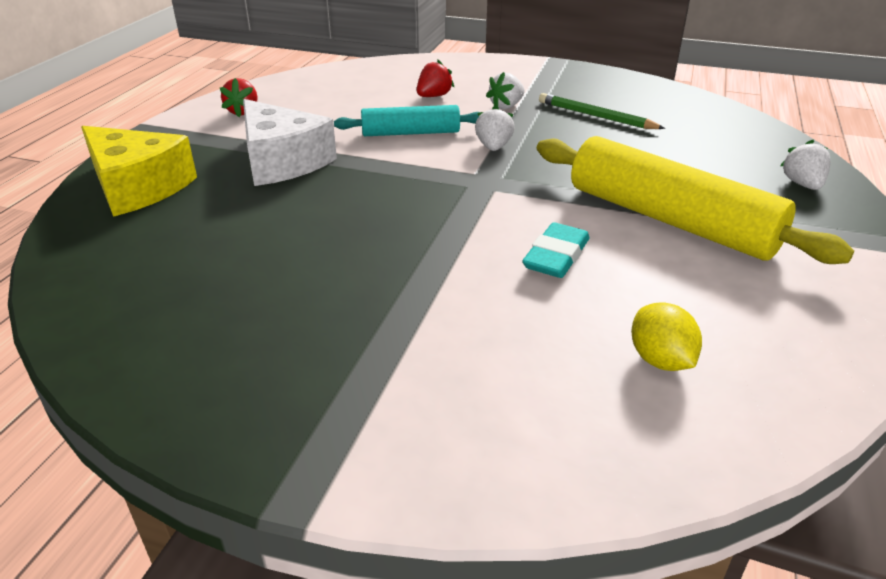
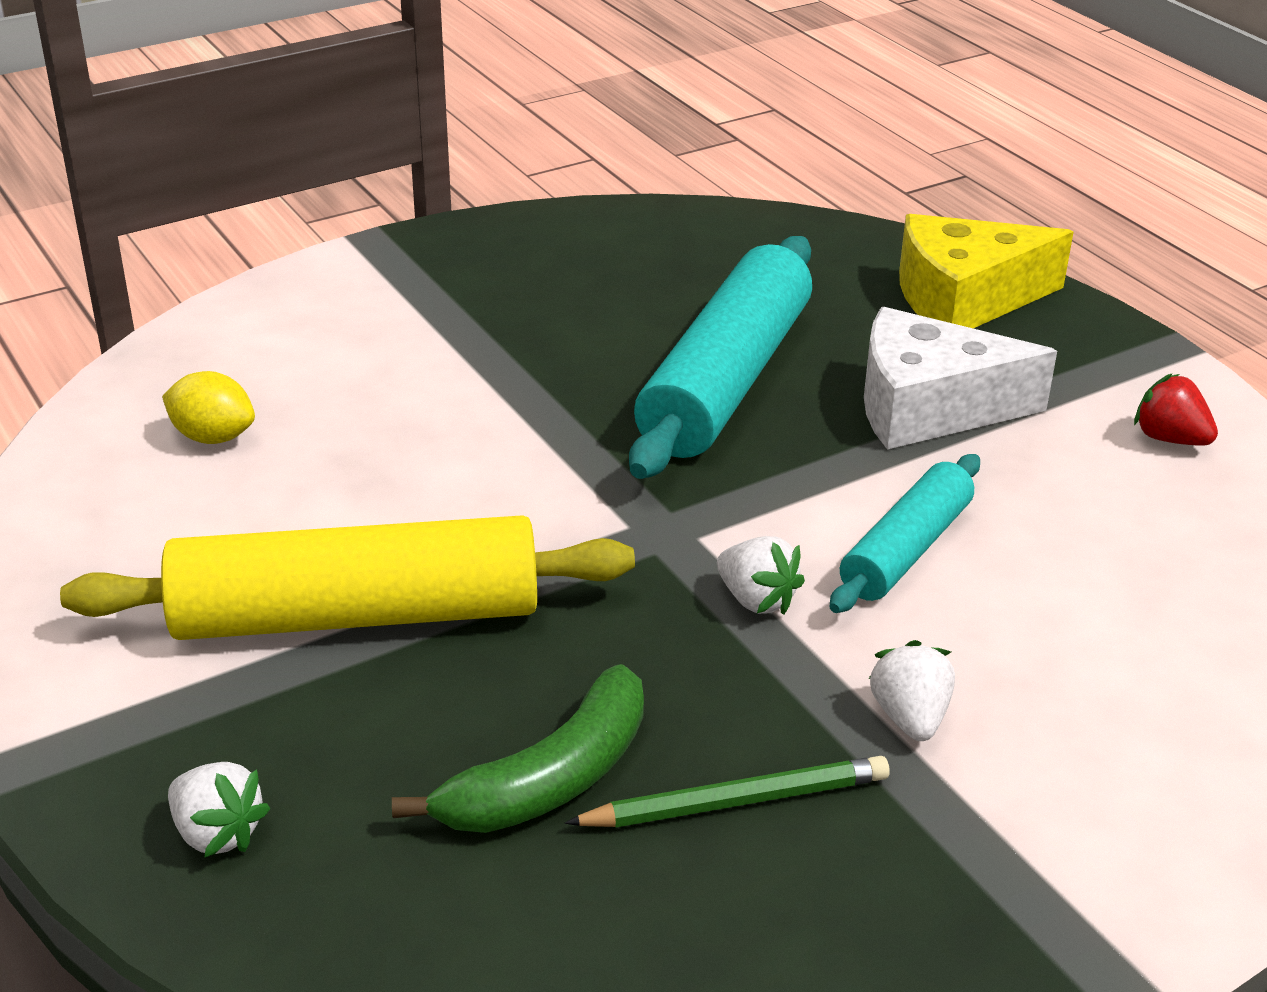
camera: 130 degrees right, 0 degrees up
red strawberry [417,60,454,97] -> none
turquoise eraser [522,222,590,278] -> none
none -> green banana [392,664,644,833]
none -> turquoise rolling pin [629,236,812,479]

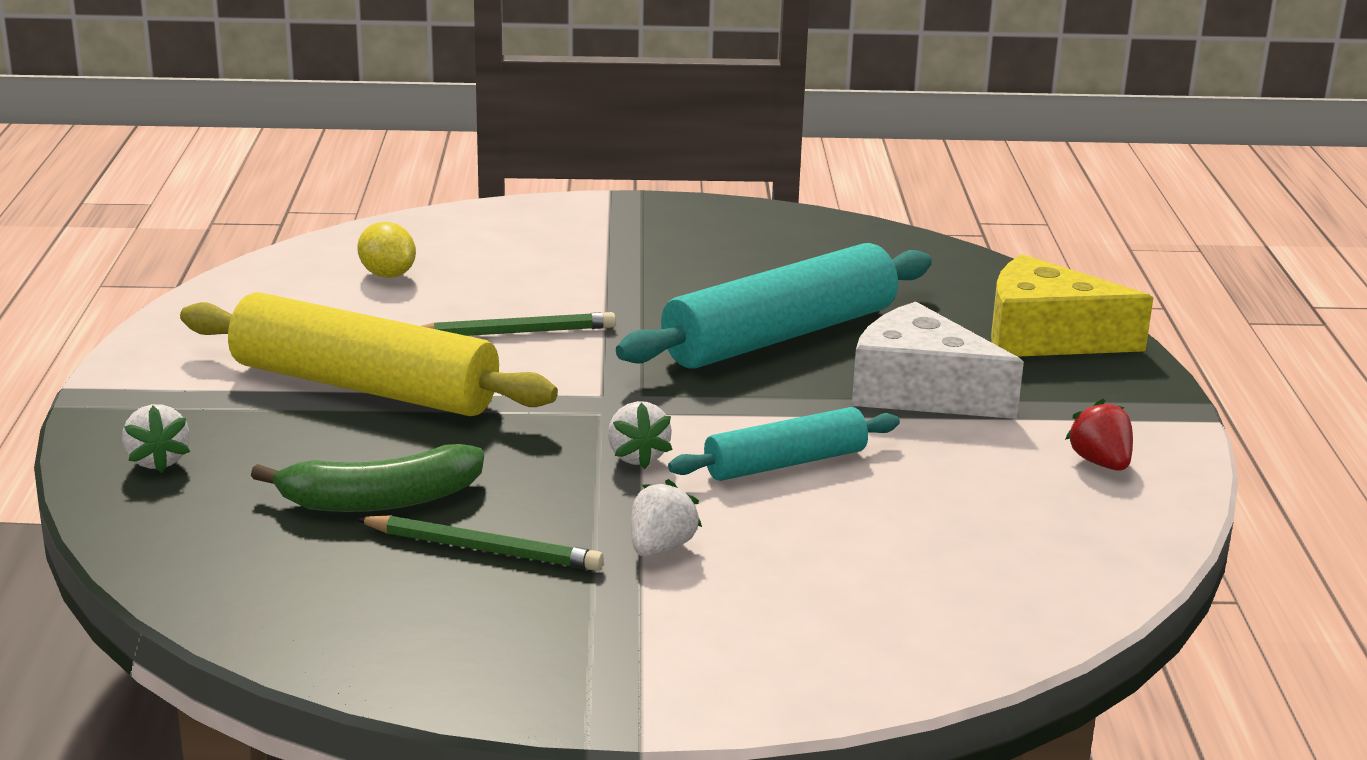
camera: 30 degrees right, 10 degrees down
none -> green pencil [422,312,616,336]

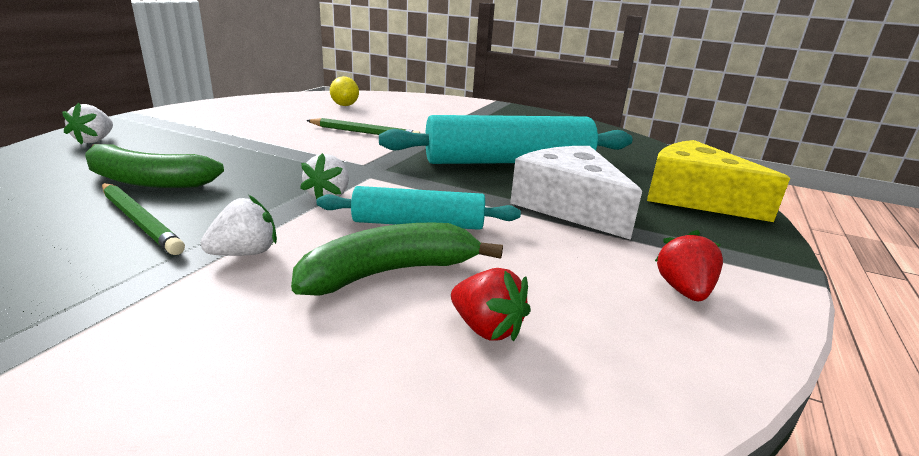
camera: 25 degrees right, 0 degrees up
yellow rolling pin [180,292,558,416] -> none
none -> green banana [291,222,503,296]
none -> red strawberry [451,268,531,342]

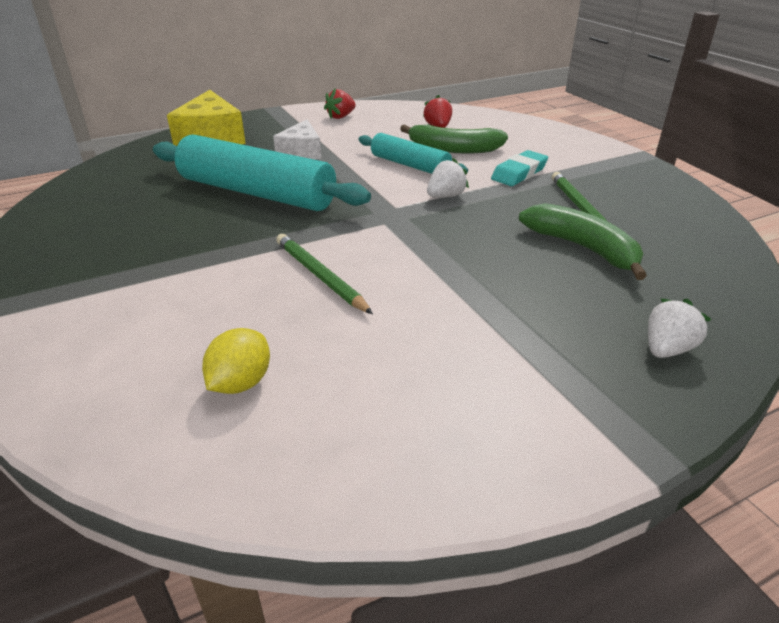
camera: 140 degrees left, 10 degrees up
white strawberry [200,195,277,256] -> turquoise eraser [491,150,548,186]
white cheese [510,146,642,240] -> white cheese [273,119,321,160], size x0.64

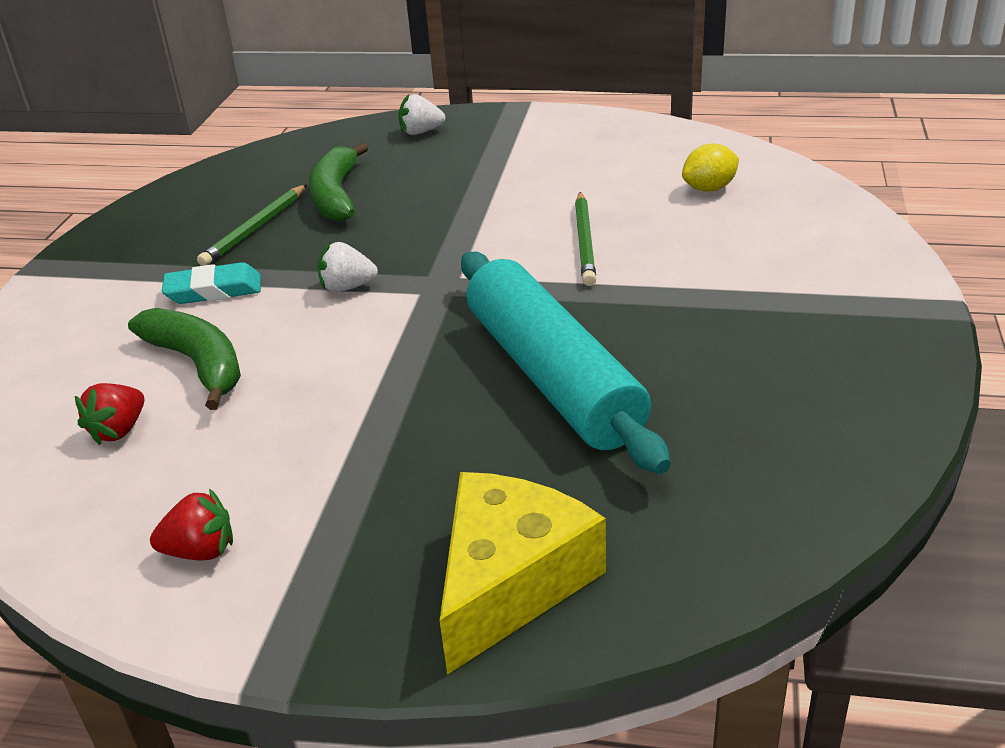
camera: 140 degrees left, 0 degrees up
white cheese [273,119,321,160] -> none
turquoise rolling pin [359,133,468,174] -> none

